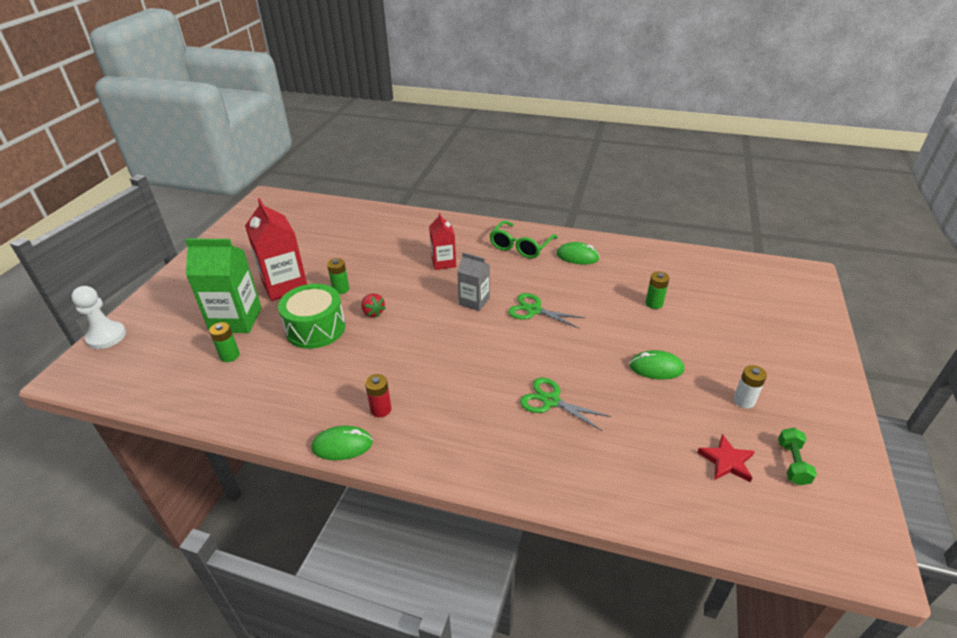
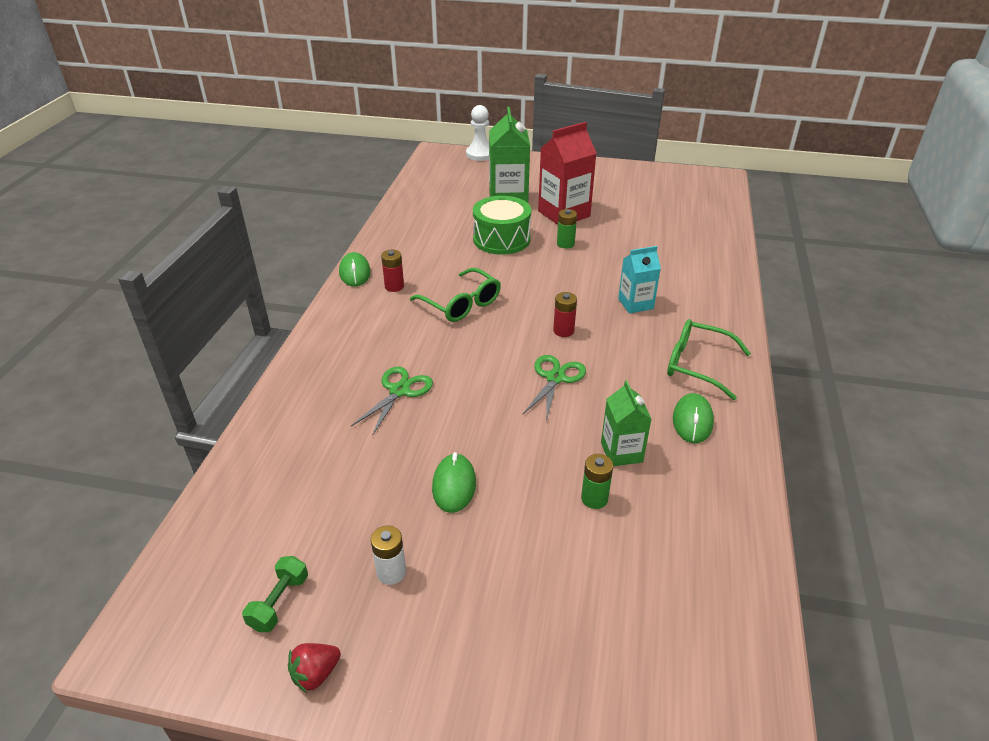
camera: 85 degrees right, 0 degrees up
green battery [209,322,240,362] -> none
red strawberry [361,293,386,317] -> red strawberry moved to [288,643,341,693]
red carton [429,213,456,270] -> turquoise carton [618,246,661,313]
grey carton [457,252,490,311] -> red battery [553,292,577,337]
red star [697,434,755,482] -> none
green dumbbell [778,428,817,485] -> green dumbbell turned 75 degrees counterclockwise [242,556,308,632]
none -> green glasses [410,268,501,322]
none -> green carton [601,380,651,466]

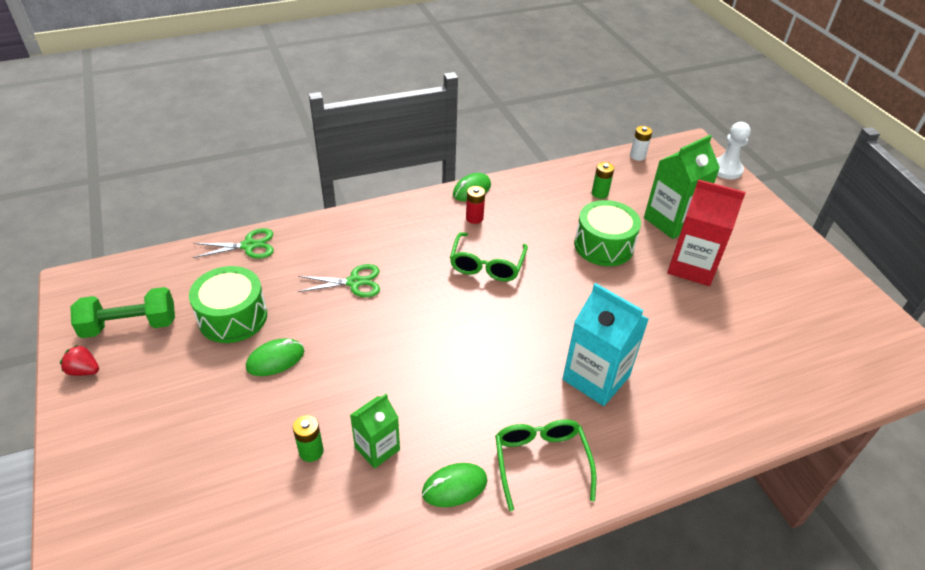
camera: 55 degrees right, 5 degrees up
green dumbbell [242,556,308,632] -> green dumbbell [70,287,175,338], size x1.75
white battery [371,526,406,585] -> white battery moved to [630,126,652,161]
green scissors [522,355,586,422] -> green scissors moved to [193,228,274,259]
red battery [553,292,577,337] -> none
green battery [557,209,577,249] -> green battery moved to [592,162,614,199]
turquoise carton [618,246,661,313] -> turquoise carton [563,283,649,406], size x1.67
none -> green drum [189,266,267,343]

